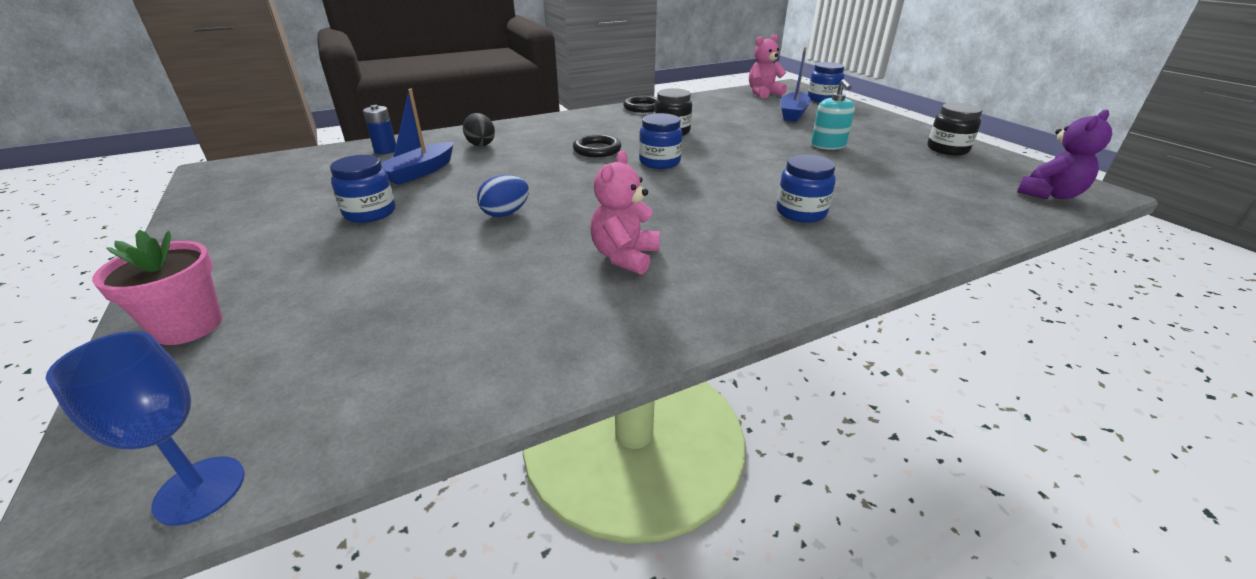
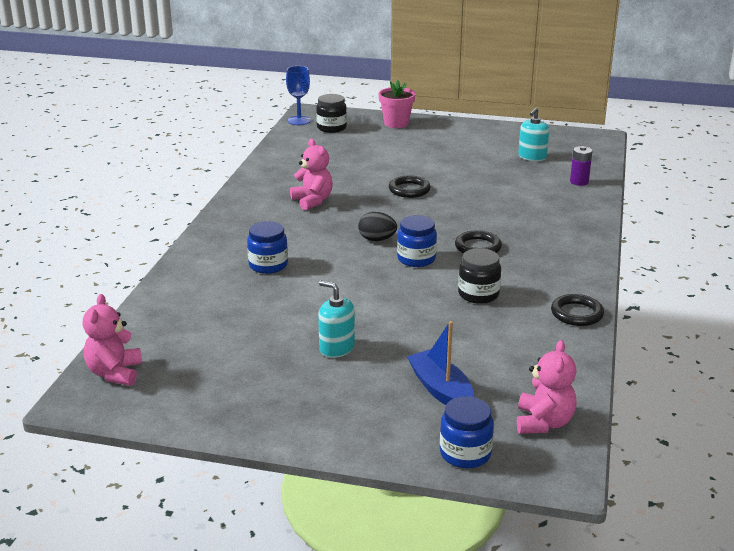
camera: 130 degrees right, 5 degrees down
blue jar [330,155,396,223] -> none
blue battery [363,105,396,154] -> purple battery [570,146,592,186]
blue boat [381,89,454,185] -> none
black egg [463,113,495,146] -> black egg moved to [358,212,397,241]
blue egg [477,175,529,217] -> black ring [389,175,431,198]
black jar [927,103,982,155] -> black jar moved to [316,94,347,133]
purple teddy bear [1017,110,1112,199] -> pink teddy bear [83,294,142,386]
none -> turquoise soap dispenser [518,107,549,161]

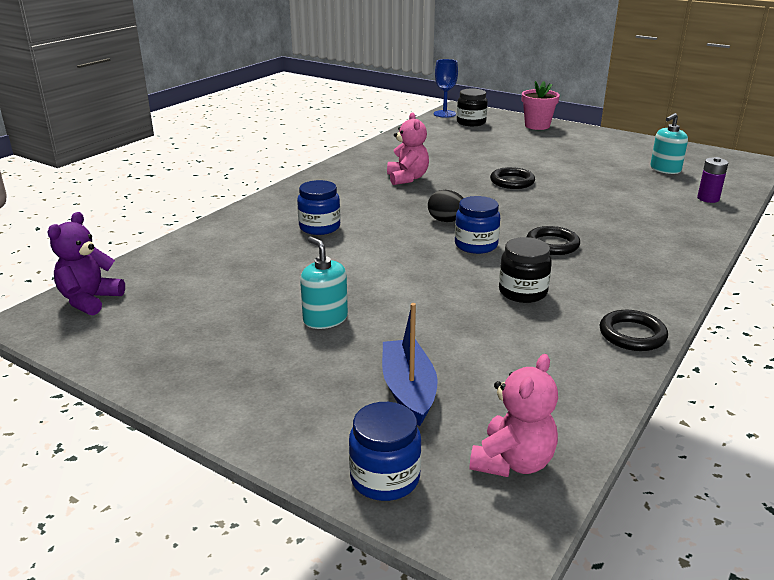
camera: 20 degrees right, 0 degrees up
pink teddy bear [83,294,142,386] -> purple teddy bear [48,212,125,315]

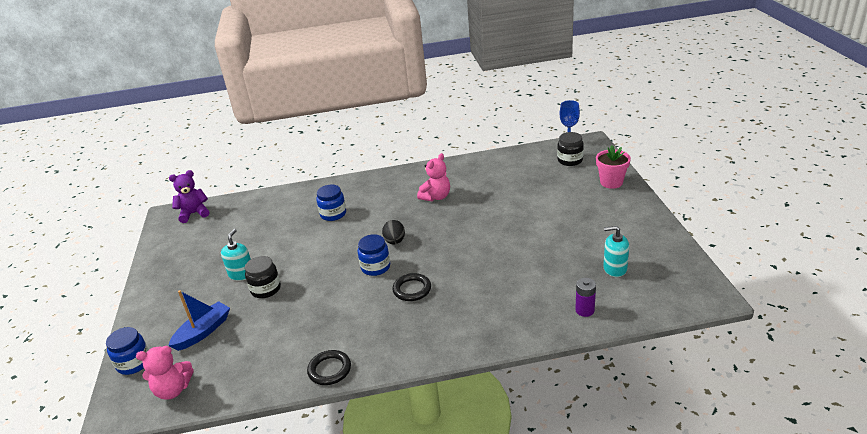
camera: 50 degrees right, 5 degrees up
black ring [490,167,535,189] -> none
black jar [499,237,552,303] -> black jar moved to [245,256,281,298]

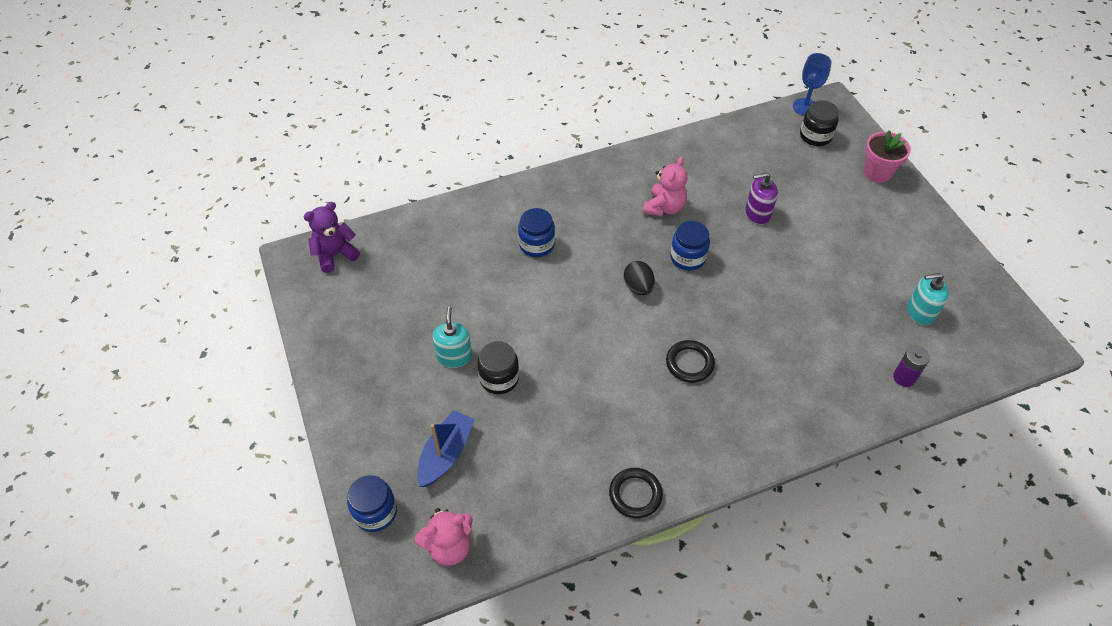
camera: 15 degrees left, 20 degrees up
blue jar [357,234,390,276] -> blue jar moved to [670,221,710,271]
none -> purple soap dispenser [745,172,778,225]

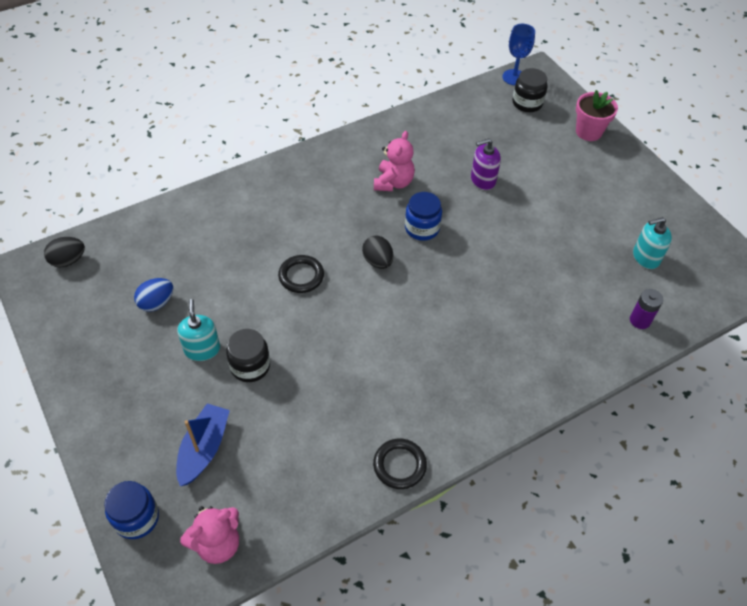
camera: 10 degrees left, 0 degrees up
purple teddy bear [304,202,360,273] -> black egg [44,237,85,268]
blue jar [518,208,555,257] -> none
black ring [666,340,715,383] -> black ring moved to [278,255,324,293]
none -> blue egg [134,278,173,312]

